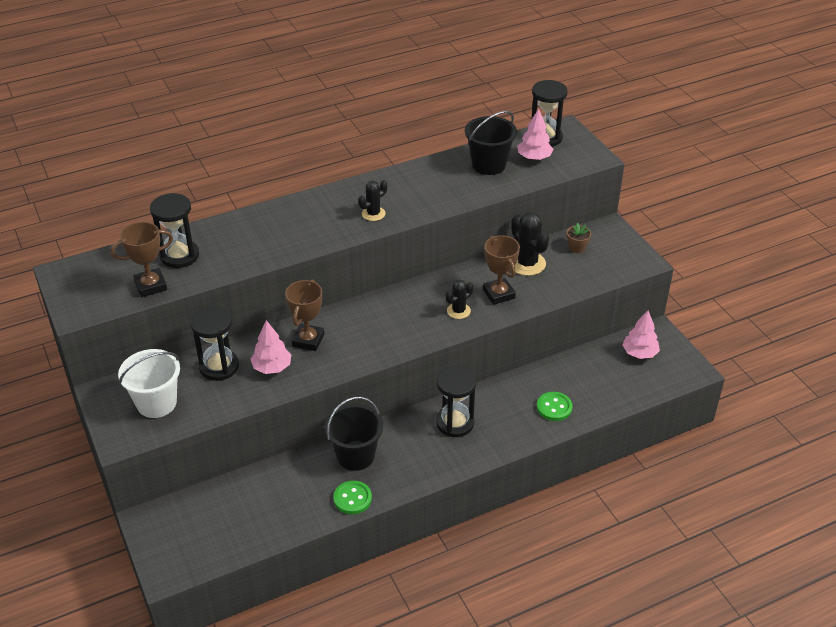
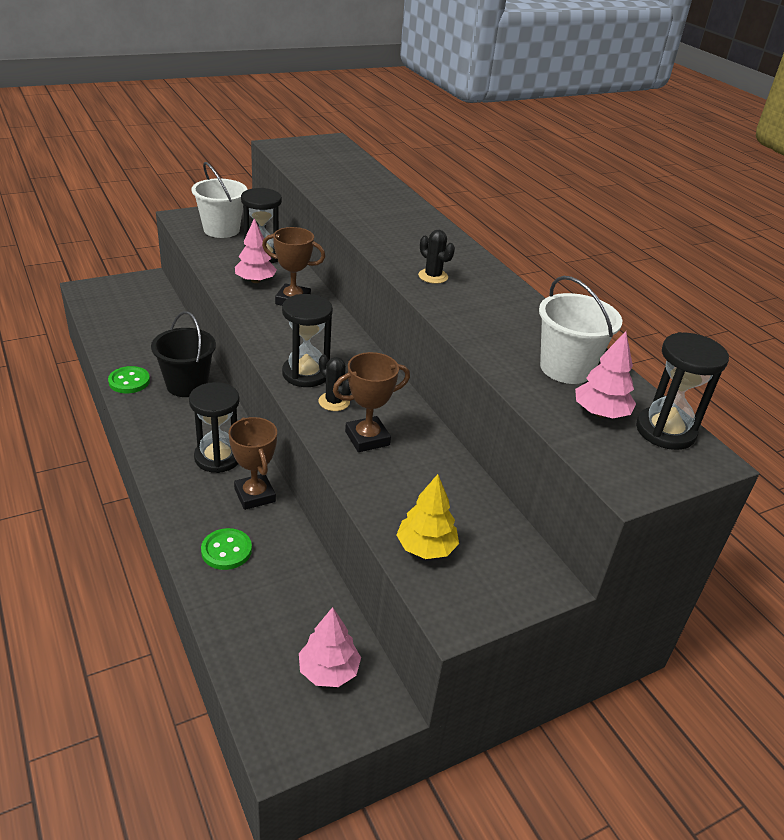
camera: 85 degrees right, 5 degrees down
brown trophy [111,222,173,297] -> brown trophy moved to [229,417,277,510]
black hourglass [150,193,199,268] -> black hourglass moved to [282,294,333,387]
black bucket [465,111,517,175] -> white bucket [539,276,622,384]
black cactus [511,212,549,276] -> none
brown flower pot [567,223,591,253] -> none
none -> yellow tree [396,474,459,559]

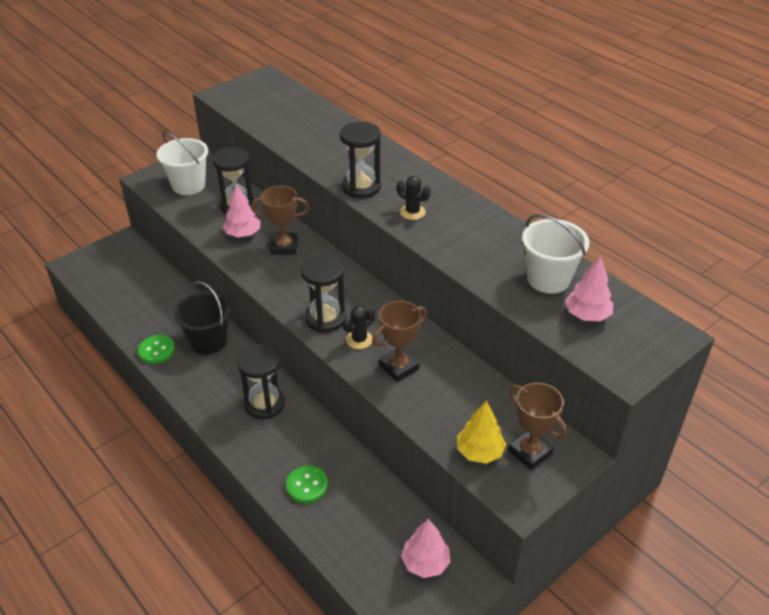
camera: 10 degrees left, 5 degrees up
brown trophy [229,417,277,510] -> brown trophy moved to [508,383,567,470]
black cactus [319,355,351,411] -> black cactus turned 75 degrees counterclockwise [342,305,375,349]
black hourglass [636,332,729,450] -> black hourglass moved to [340,121,381,198]

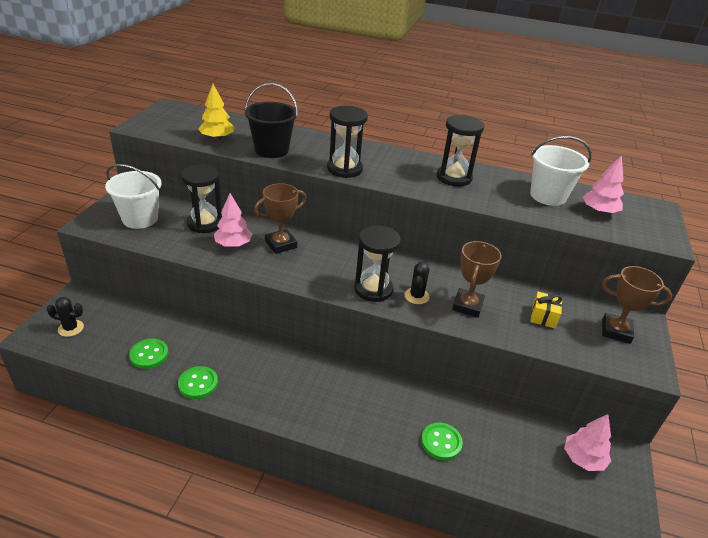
camera: 35 degrees left, 5 degrees down
black bucket [174,281,231,355] -> black bucket moved to [245,83,298,158]
black hourglass [237,344,285,419] -> black hourglass moved to [437,115,484,186]
black cactus [397,176,430,220] -> black cactus moved to [47,297,84,337]
yellow tree [457,401,506,464] -> yellow tree moved to [198,84,234,140]
none -> green button [129,339,168,369]
none -> yellow gift [530,292,562,328]

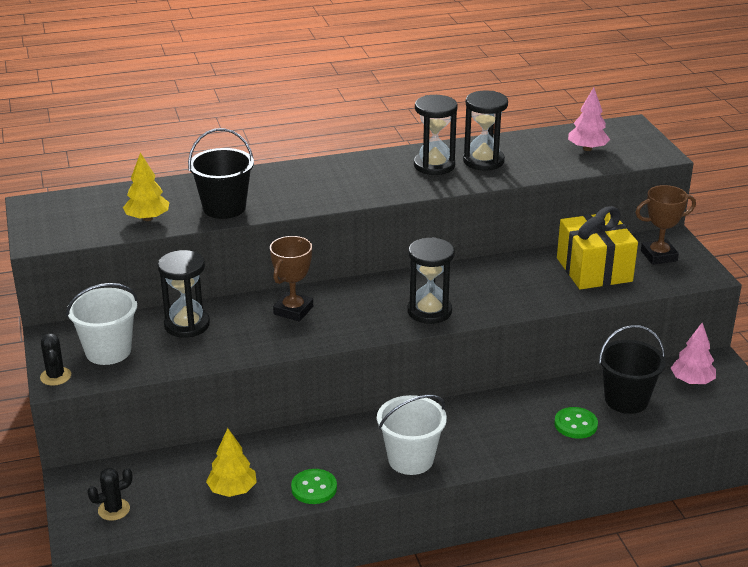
camera: 30 degrees left, 5 degrees down
green button [129,339,168,369] -> yellow tree [206,428,257,497]
pink tree [214,193,252,247] -> none
black hourglass [327,106,368,178] -> black hourglass moved to [463,91,508,170]
black cactus [404,262,429,304] -> black cactus moved to [40,334,71,386]
brown trophy [452,241,502,318] -> none
white bucket [530,136,592,206] -> white bucket moved to [377,395,447,475]
yellow gift [530,292,562,328] -> yellow gift [557,206,638,290], size x2.20
none -> black bucket [599,325,666,414]

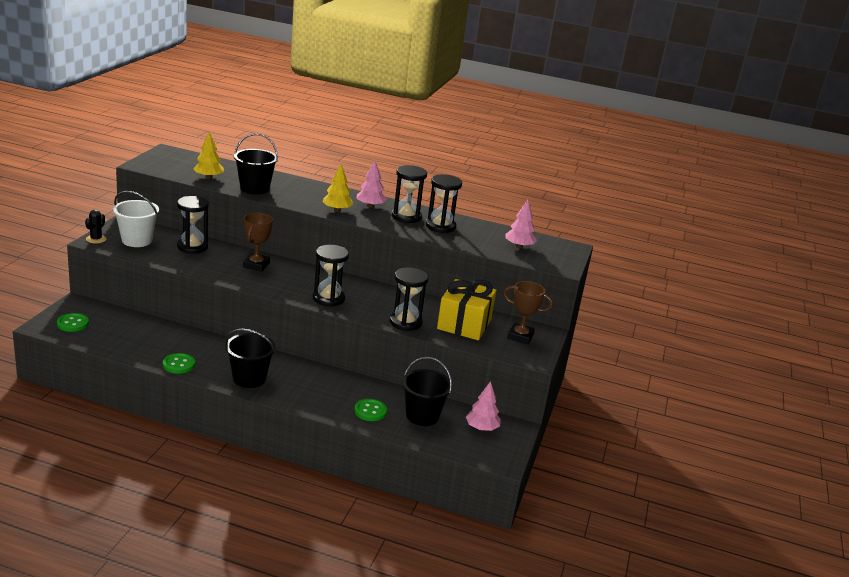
camera: 30 degrees right, 5 degrees down
black cactus [87,468,133,521] -> green button [57,313,89,332]
yellow tree [206,428,257,497] -> yellow tree moved to [322,164,354,212]
brown trophy [270,236,313,321] -> brown trophy turned 45 degrees counterclockwise [243,213,273,271]
white bucket [377,395,447,475] -> black bucket [225,329,276,388]
none -> pink tree [357,161,387,208]
none -> black hourglass [390,267,428,331]

